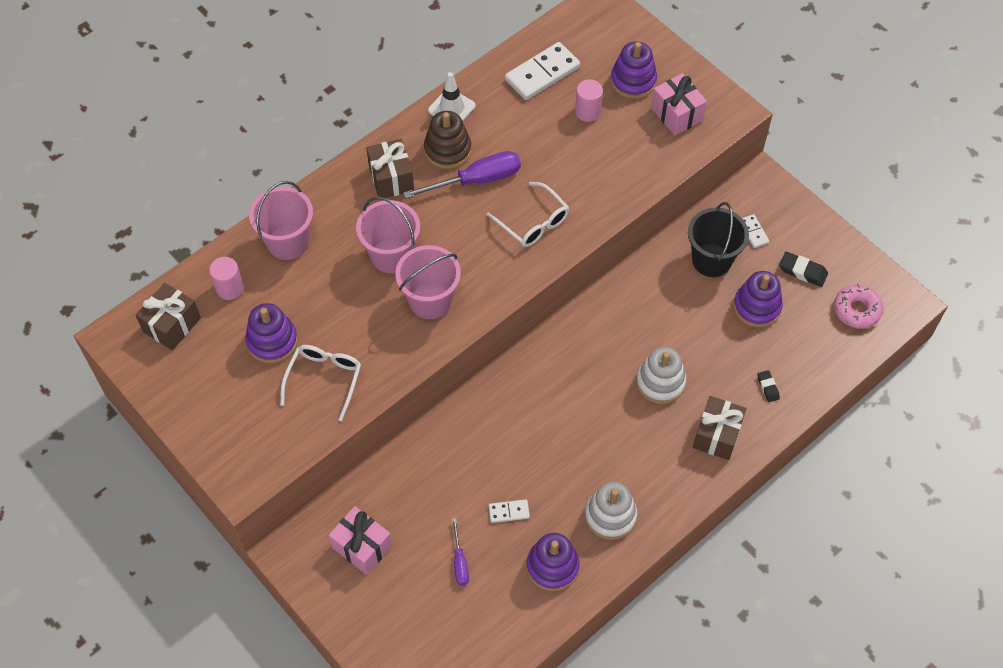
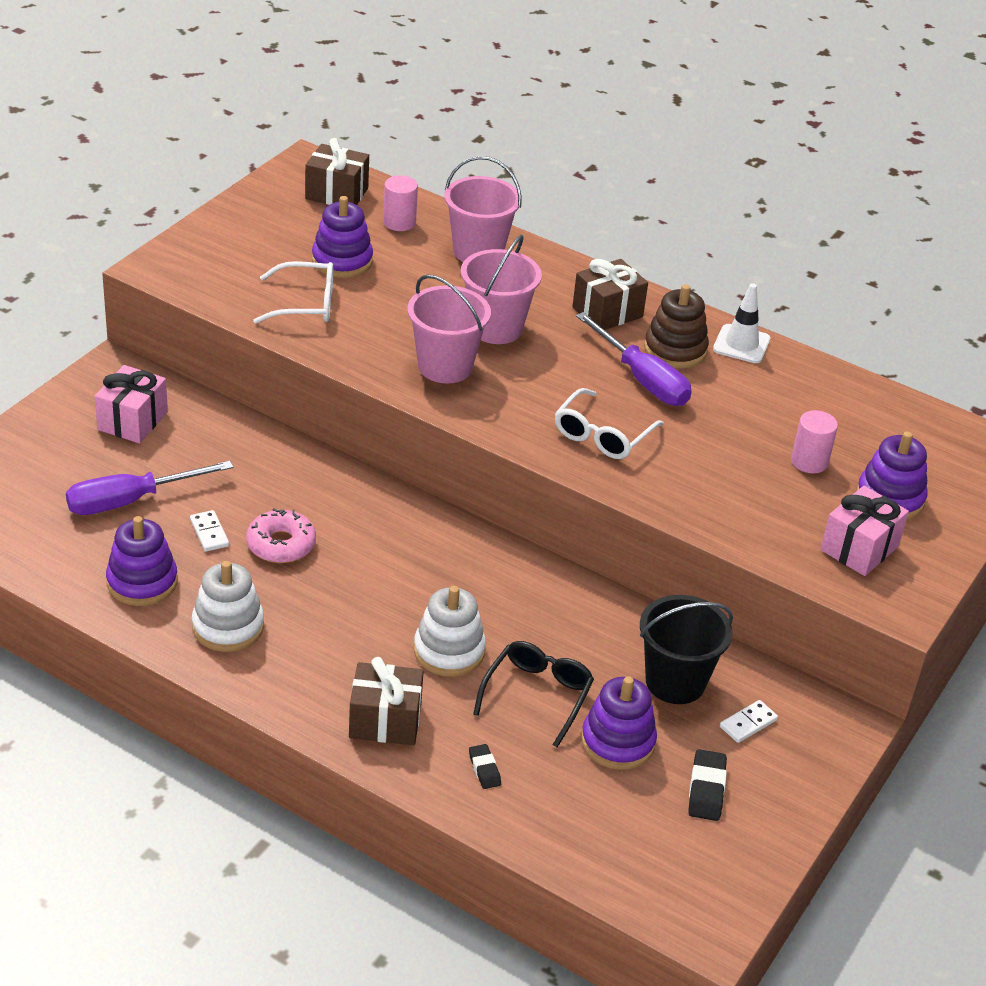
camera: 70 degrees right, 20 degrees down
purple screwdriver [452,518,469,586] -> purple screwdriver [66,461,233,515], size x1.89
white domino [505,42,580,100] -> none
black eraser [757,370,780,402] -> black eraser turned 75 degrees counterclockwise [469,744,501,789]
pink donut [834,284,884,329] -> pink donut moved to [246,508,316,563]
none -> black glasses [473,641,594,747]

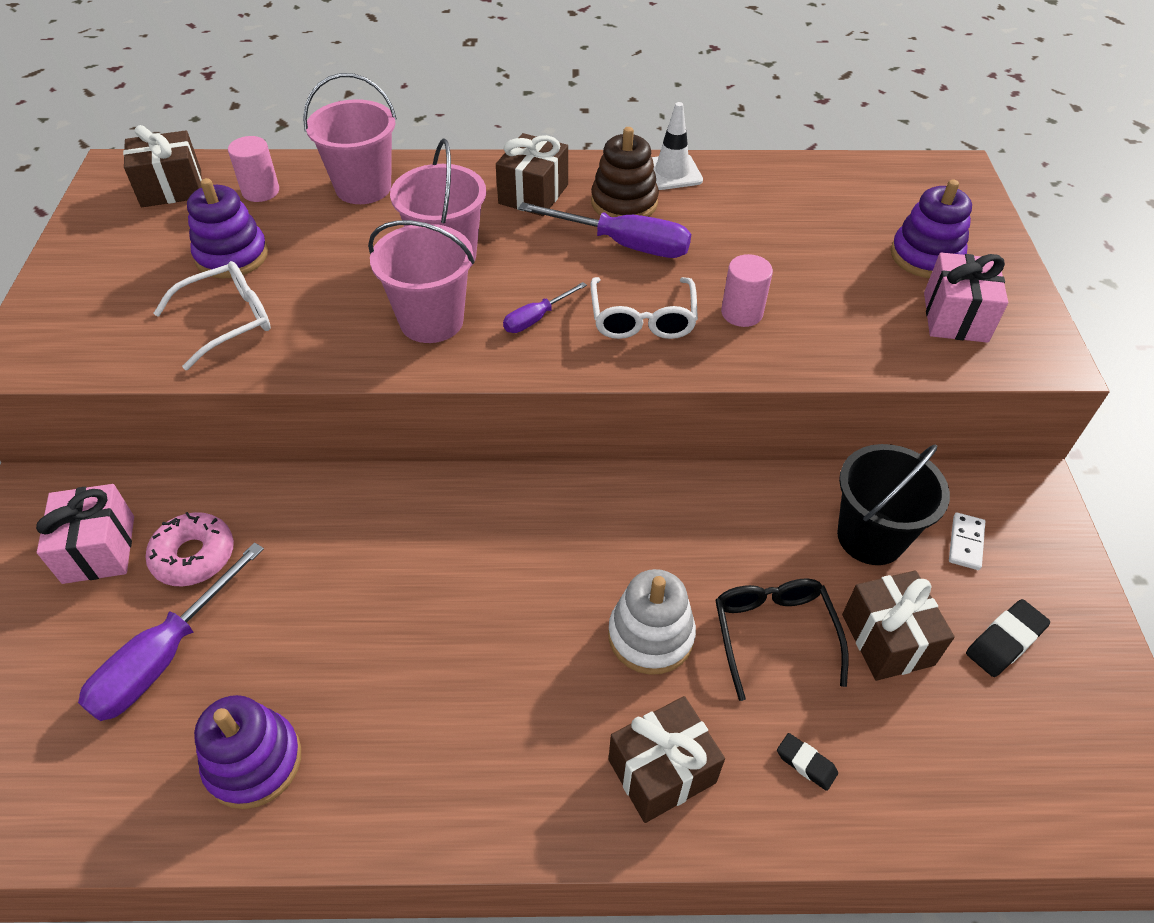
camera: 30 degrees left, 10 degrees up
white domino [190,510,229,552] -> none
white stacking toy [192,561,264,652] -> none
pink donut [246,508,316,563] -> pink donut moved to [145,512,234,587]
purple stacking toy [581,676,657,770] -> brown gift [842,570,955,681]
black eraser [688,749,727,821] -> black eraser turned 75 degrees clockwise [966,599,1050,677]
pink cylinder [791,410,838,474] -> pink cylinder moved to [721,254,773,327]
none -> purple screwdriver [503,282,587,333]

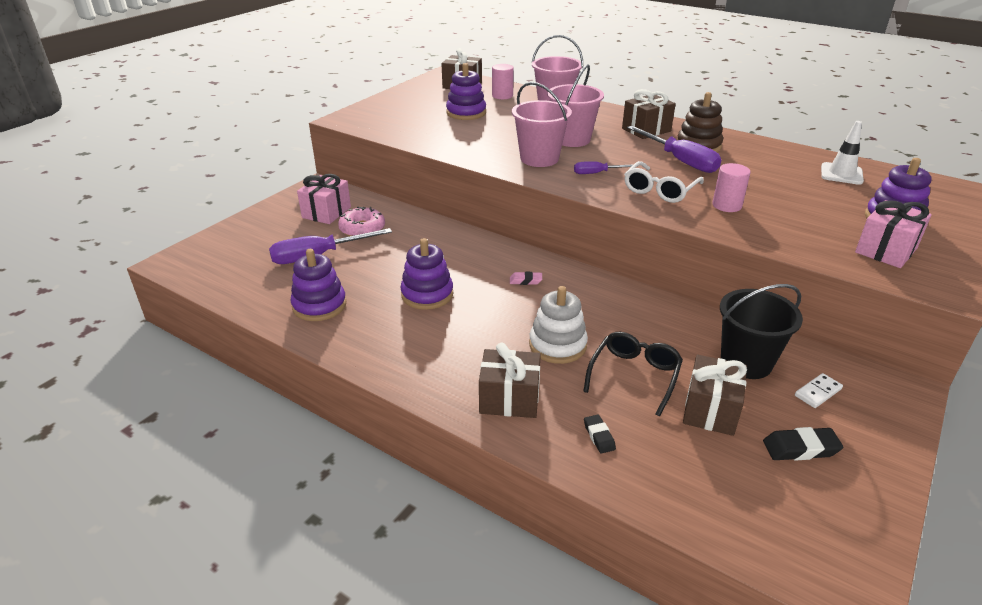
camera: 35 degrees right, 15 degrees down
white glasses [153,261,271,370] -> none
white traffic cone [652,102,703,190] -> white traffic cone moved to [821,121,864,185]
none -> purple stacking toy [400,238,454,310]
none -> pink eraser [510,272,542,285]

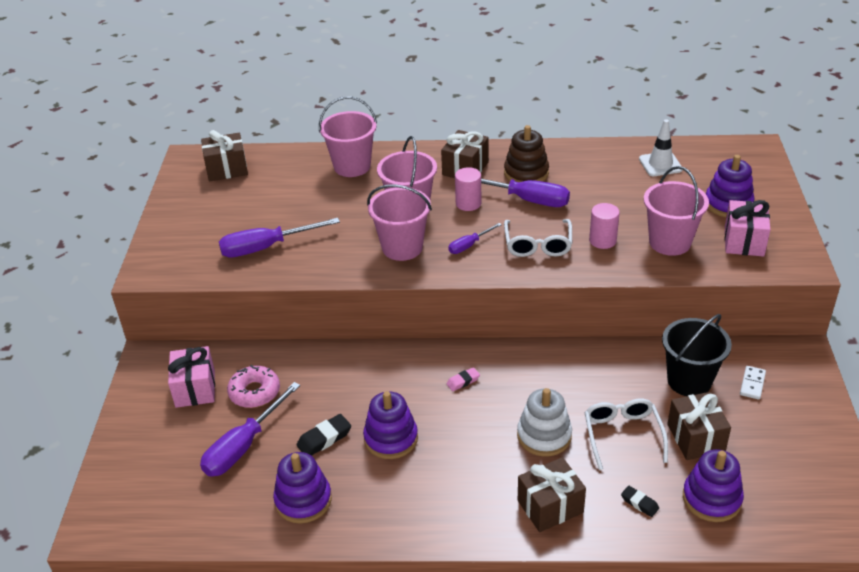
camera: 30 degrees left, 5 degrees up
purple stacking toy [446,63,486,120] -> purple stacking toy moved to [683,449,744,522]
pink cylinder [492,64,514,99] -> pink cylinder moved to [455,167,481,211]
black glasses [583,332,683,416] -> white glasses [584,399,668,470]
black eraser [763,427,843,461] -> black eraser moved to [296,414,351,456]
none -> purple screwdriver [219,218,340,258]
none -> pink bucket [644,166,709,256]

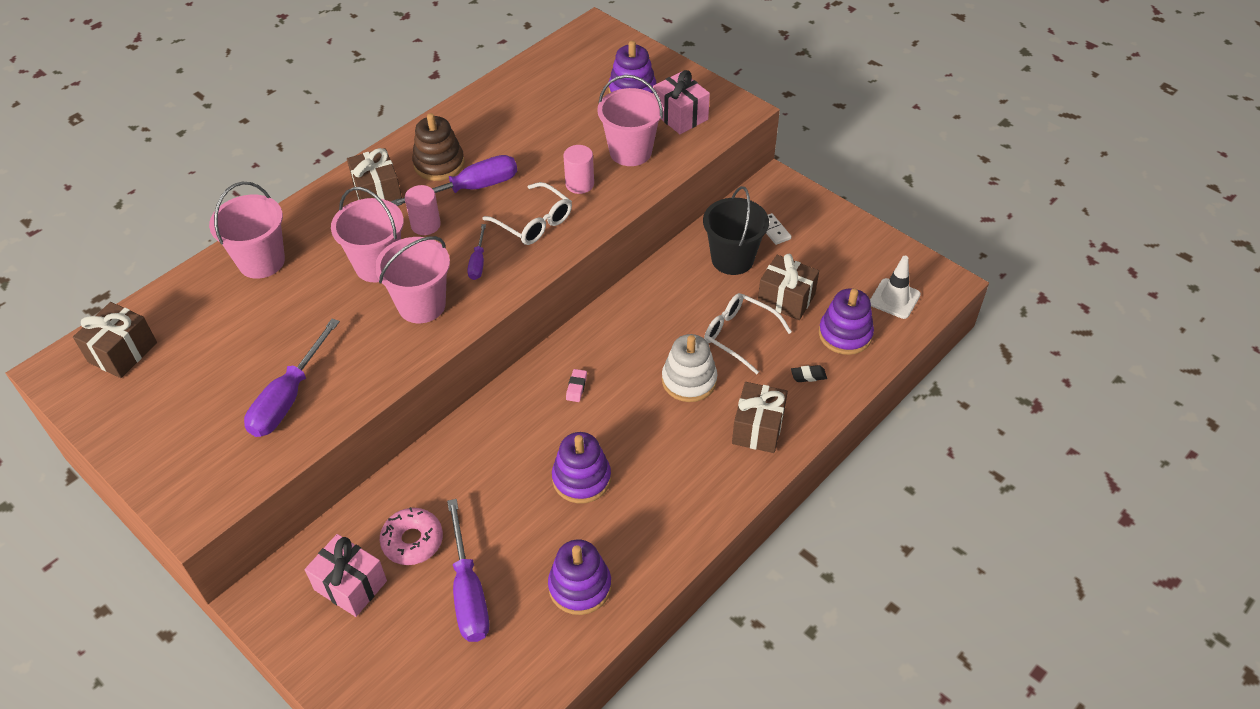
camera: 50 degrees left, 10 degrees up
black eraser [296,414,351,456] -> none
white traffic cone [639,119,683,176] -> white traffic cone moved to [870,256,921,319]

